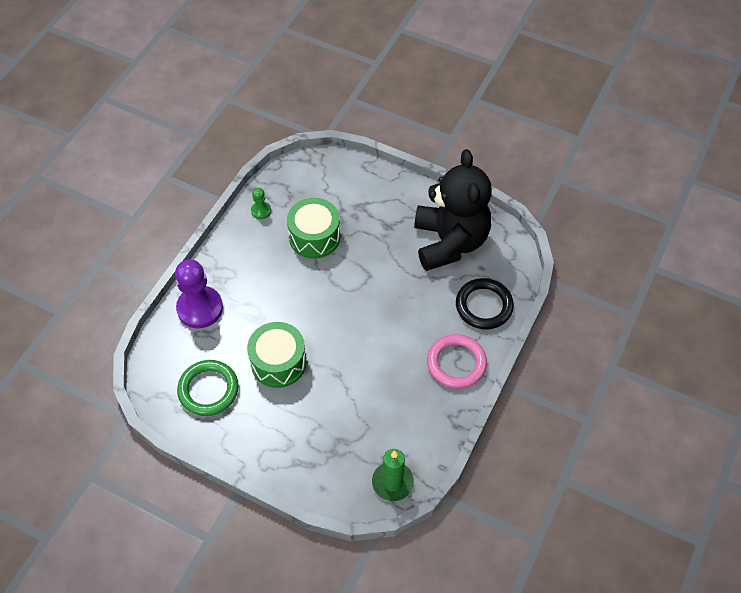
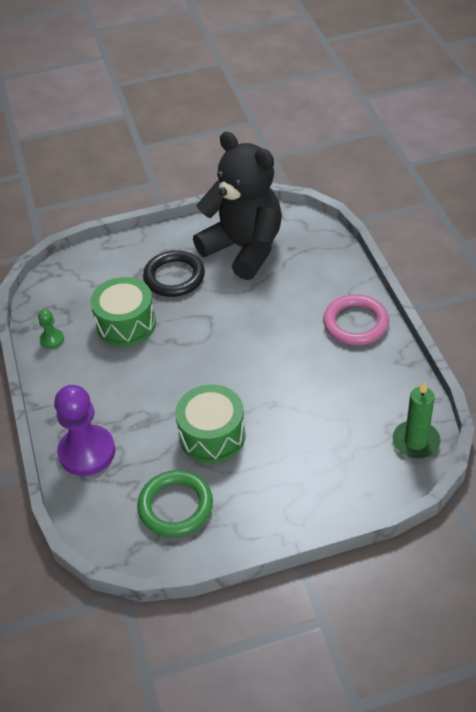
camera: 40 degrees left, 10 degrees down
black ring [456,278,514,329] -> black ring moved to [143,250,205,297]

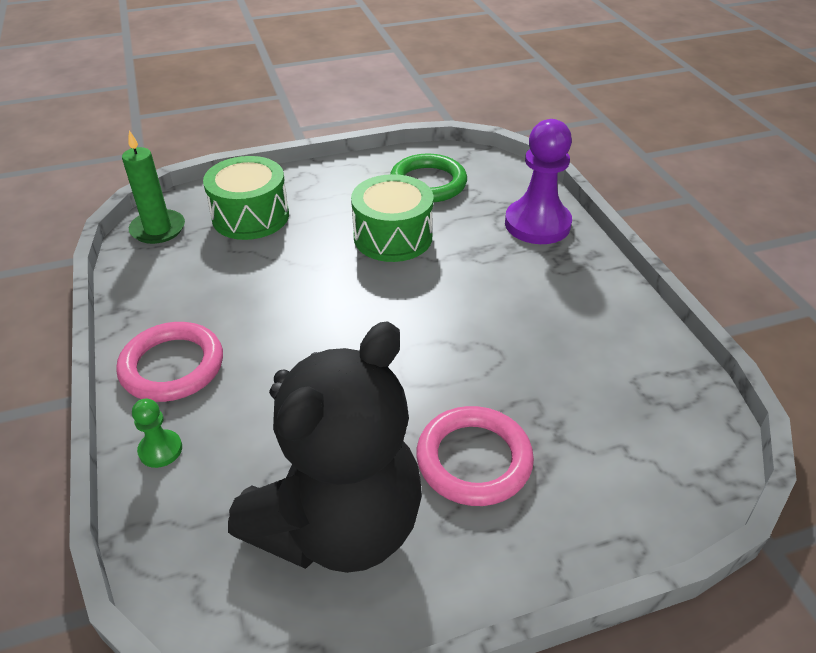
camera: 175 degrees right, 5 degrees down
green pawn [38,309,64,349] -> green pawn moved to [132,399,182,468]
green drum [90,277,156,347] -> green drum moved to [203,156,289,240]
black ring [143,250,205,297] -> pink ring [416,406,534,506]
black teddy bear [193,132,282,280] -> black teddy bear turned 90 degrees counterclockwise [228,321,422,573]

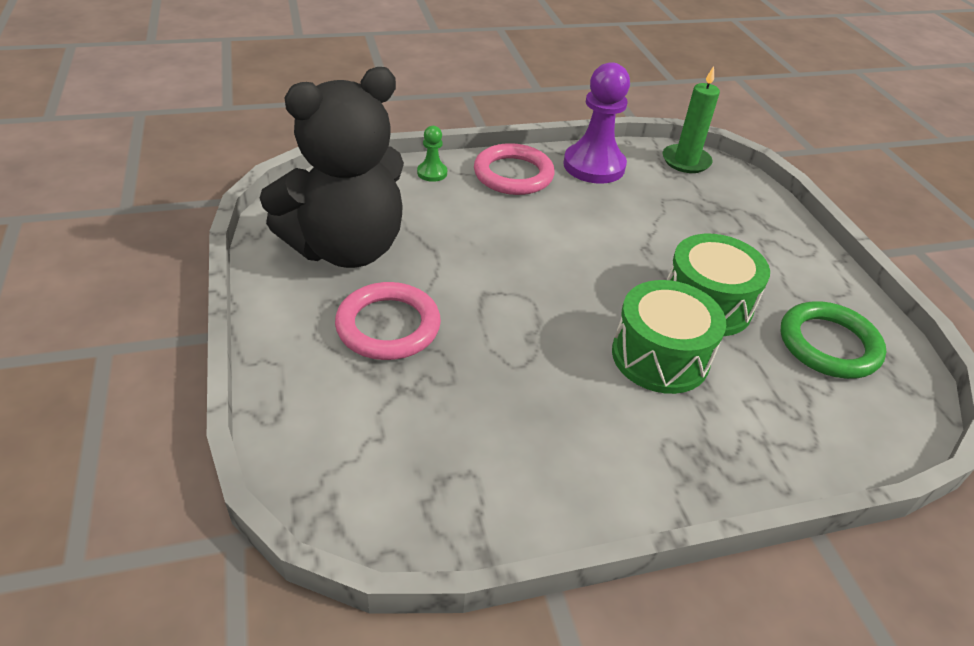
camera: 90 degrees right, 0 degrees up
green drum [203,156,289,240] -> green drum moved to [612,280,726,394]
black teddy bear [228,321,422,573] -> black teddy bear turned 75 degrees counterclockwise [260,67,404,268]
purple pawn [505,119,572,244] -> purple pawn moved to [563,62,630,184]

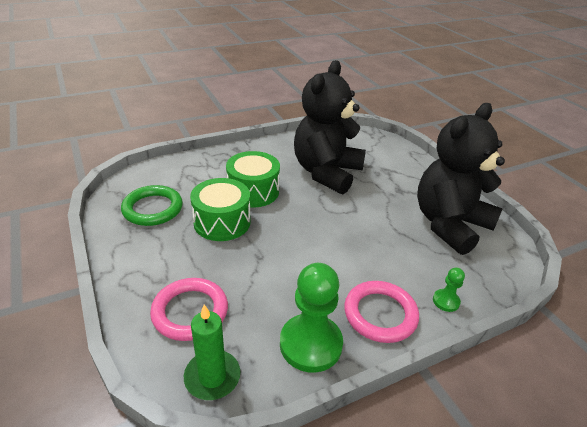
camera: 170 degrees right, 5 degrees down
pink ring [335,282,441,360] -> pink ring moved to [150,278,228,341]
purple pawn [563,62,630,184] -> green pawn [280,263,343,373]
none -> black teddy bear [294,60,366,194]

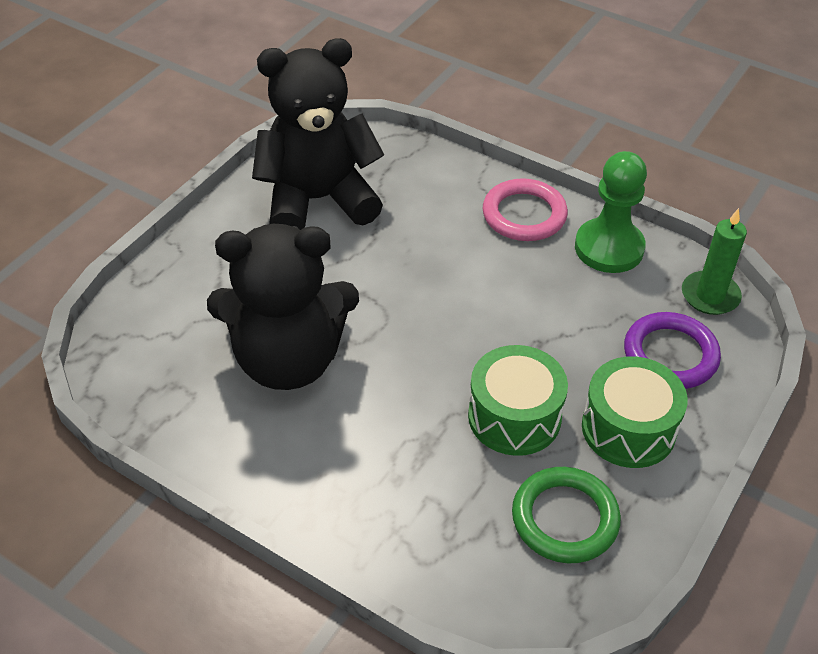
camera: 120 degrees left, 10 degrees up
pink ring [150,278,228,341] -> purple ring [624,312,721,389]
green drum [226,151,280,208] -> green drum moved to [582,356,688,468]
black teddy bear [417,103,505,255] -> black teddy bear turned 150 degrees clockwise [252,38,384,230]
green pawn [433,267,465,312] -> none

